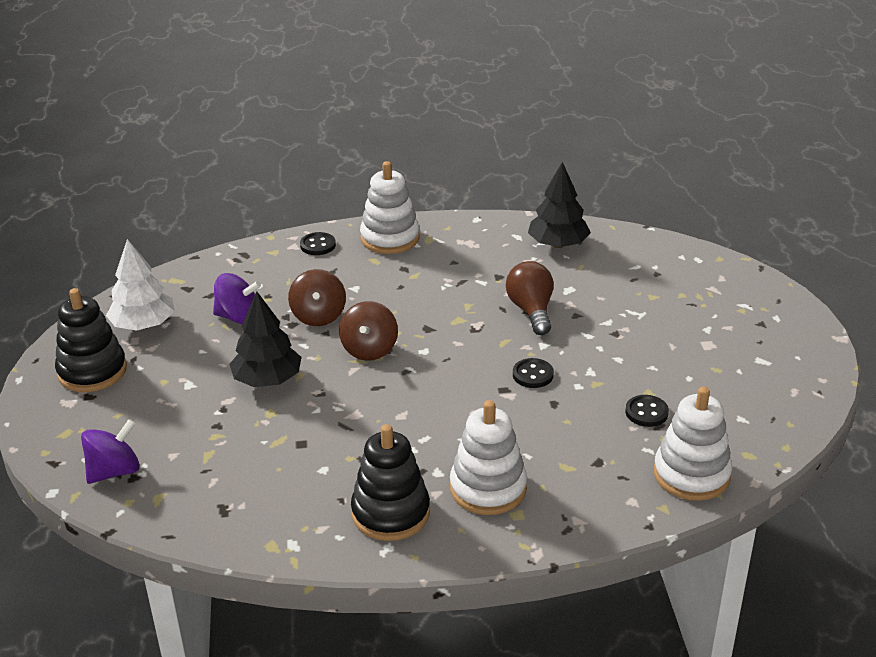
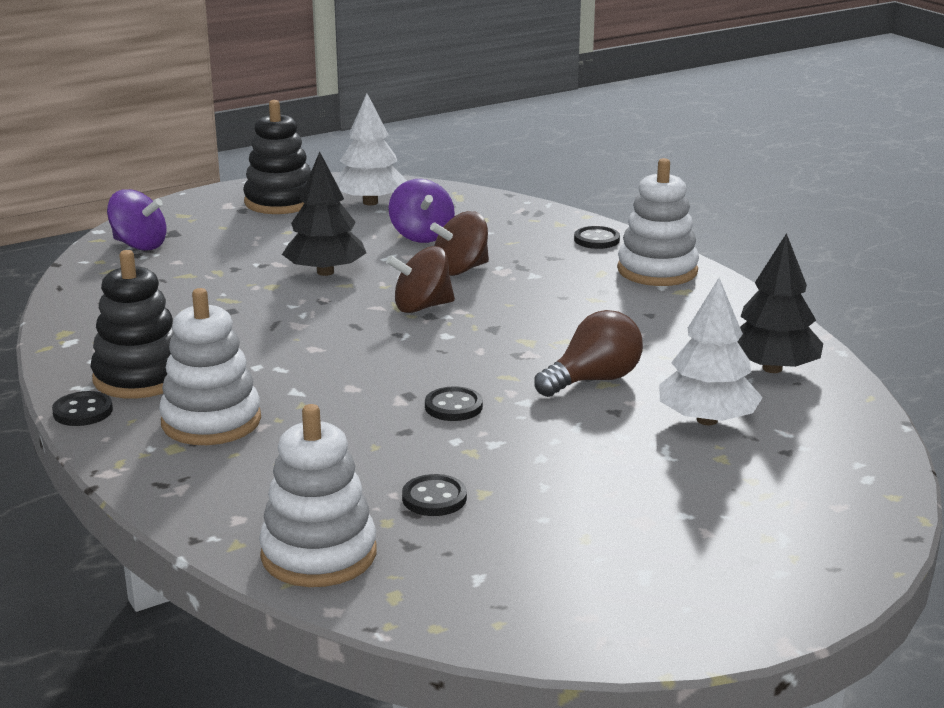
camera: 65 degrees right, 10 degrees down
none -> black button [52,391,113,426]
none -> white tree [659,278,763,425]

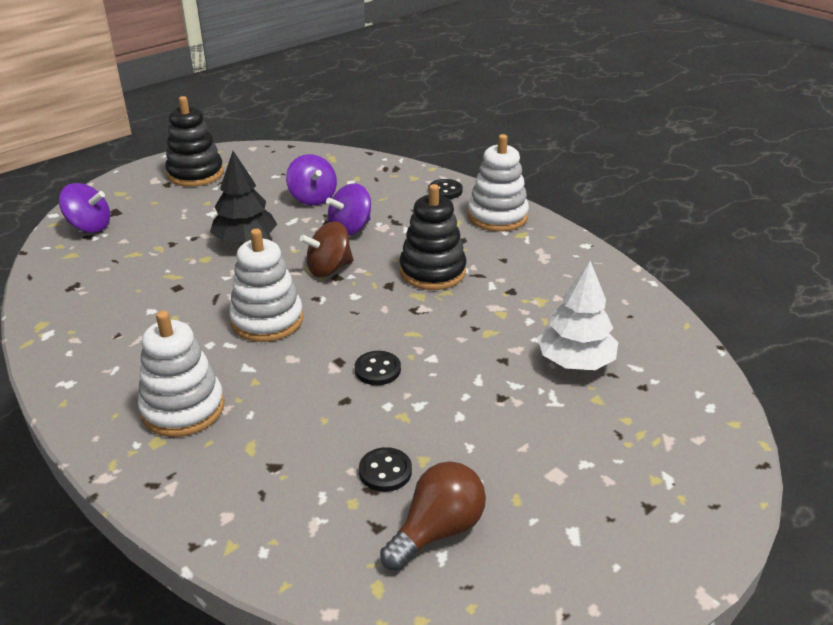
camera: 10 degrees left, 10 degrees up
black button [52,391,113,426] -> none
black stacking toy [91,250,175,399] -> black stacking toy moved to [399,184,466,290]
white stacking toy [259,404,377,587] -> white stacking toy moved to [229,229,303,342]
white tree [335,94,407,205] -> none
brown spinning top [430,211,489,276] -> purple spinning top [326,183,371,236]
brown light bulb [534,310,643,397] -> brown light bulb moved to [380,462,486,571]
black tree [738,233,823,373] -> none

